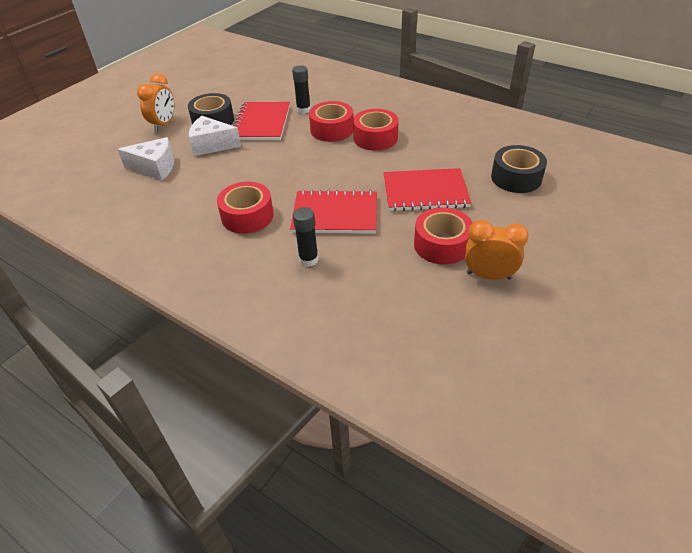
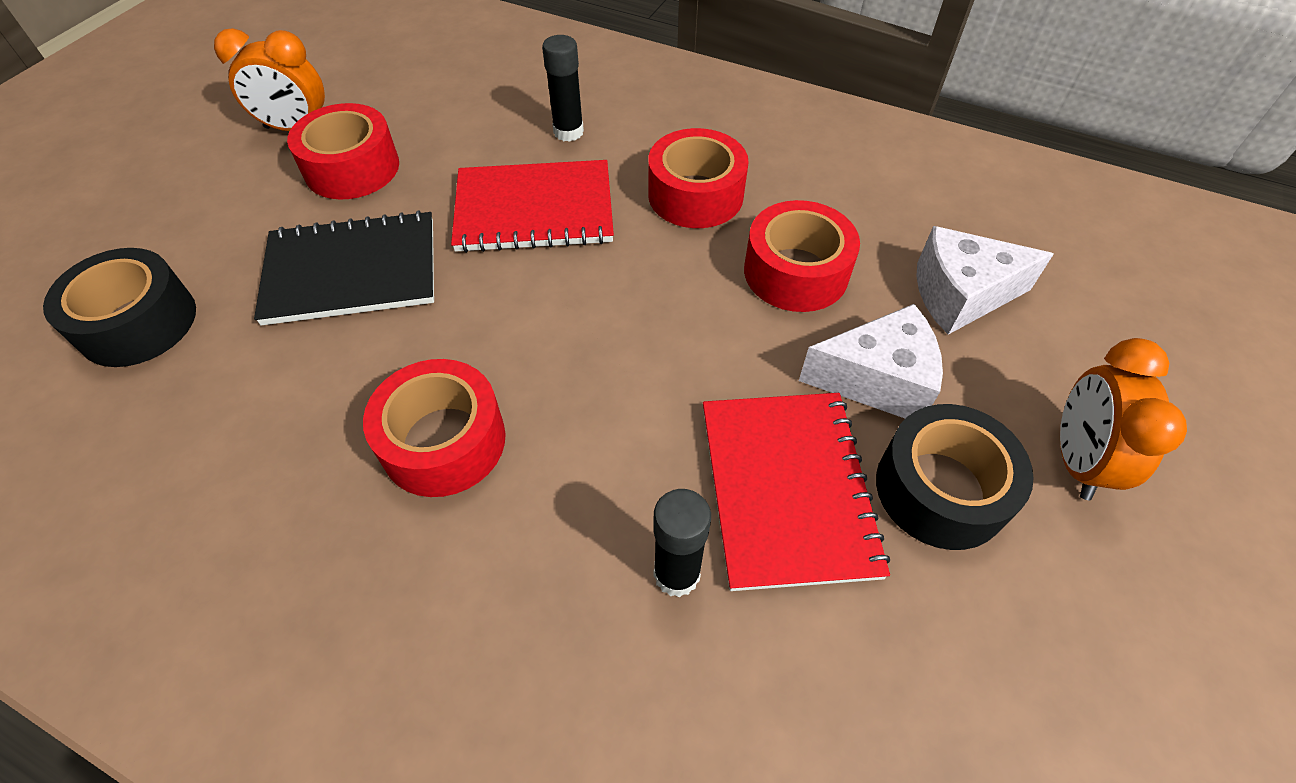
camera: 170 degrees right, 10 degrees up
red tape [309,101,353,142] -> red tape moved to [744,200,860,312]
red notebook [384,168,471,211] -> black notebook [254,210,434,326]

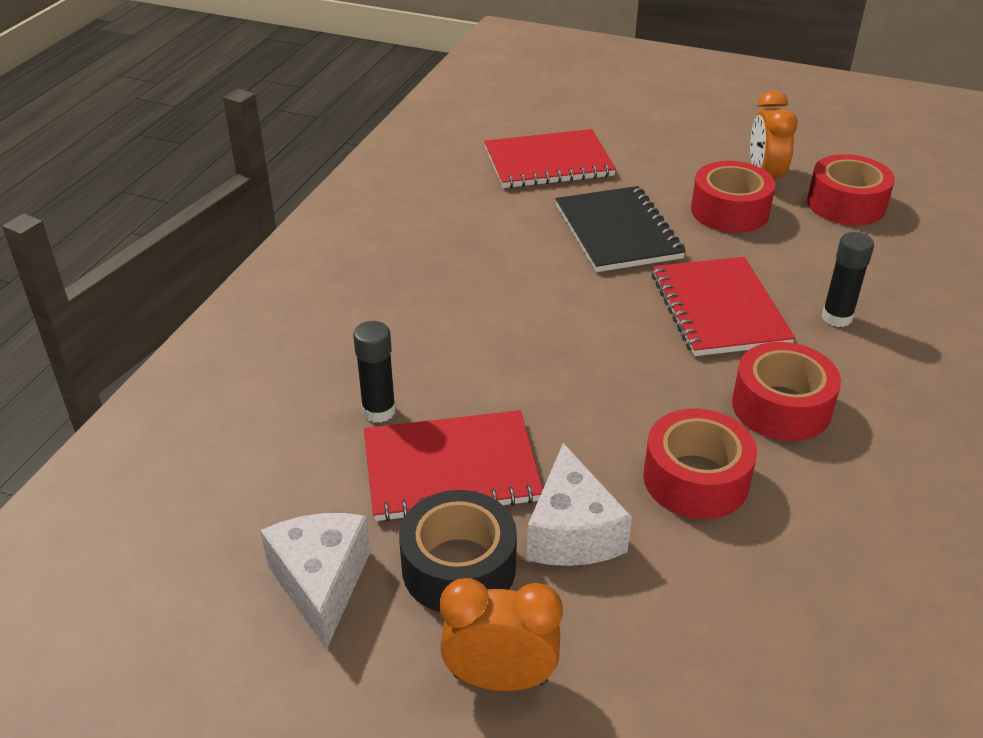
camera: 85 degrees right, 15 degrees down
black tape [43,248,196,367] -> red notebook [484,129,616,188]
red tape [363,359,506,497] -> red tape moved to [807,154,895,225]
white cheese [916,226,1054,335] -> white cheese moved to [260,513,371,649]

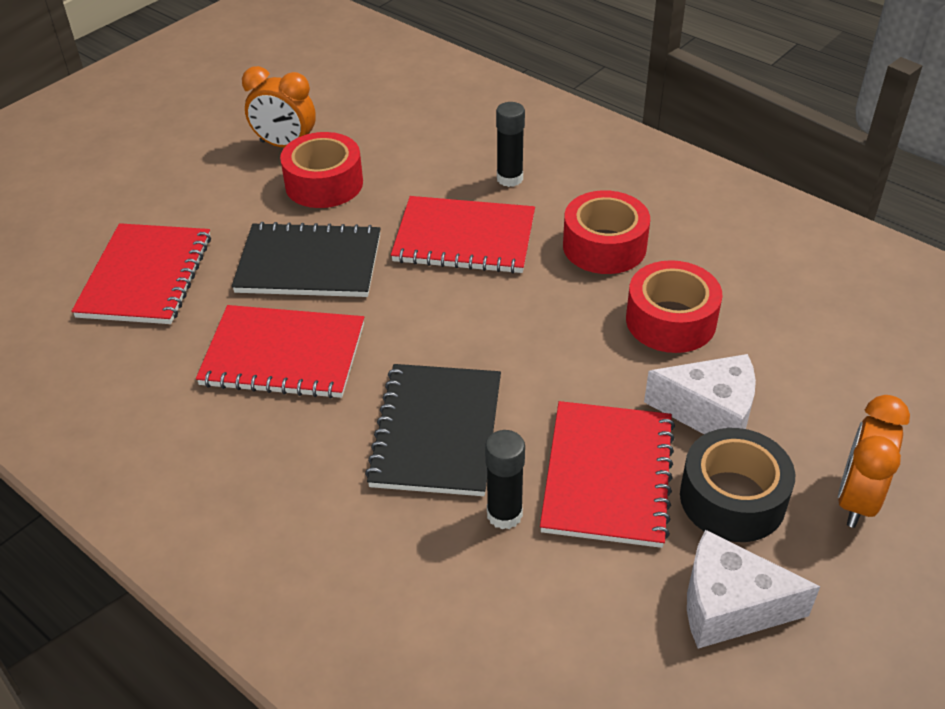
camera: 70 degrees left, 5 degrees up
red tape [807,154,895,225] -> none
none -> red notebook [196,305,364,399]
none -> black notebook [365,364,501,496]

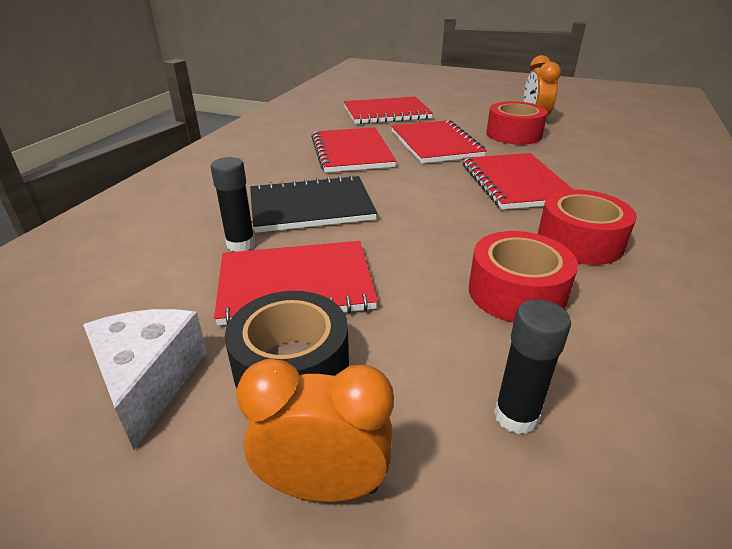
camera: 70 degrees right, 10 degrees down
black notebook [232,222,381,297] -> red notebook [391,120,487,164]
black glue stick [496,102,525,187] -> black glue stick moved to [494,299,571,434]
white cheese [644,354,756,434] -> none

